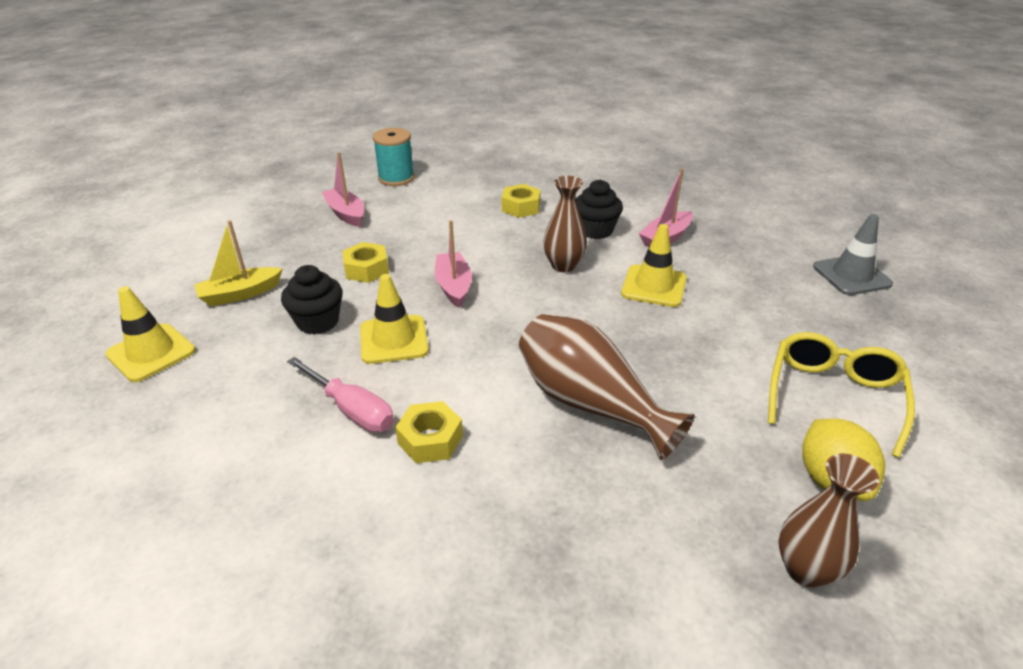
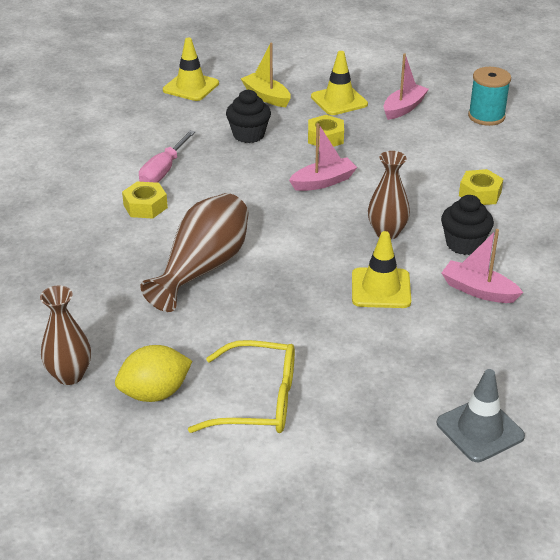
camera: 75 degrees right, 0 degrees up
yellow traffic cone [360,274,429,364] -> yellow traffic cone moved to [311,51,368,115]

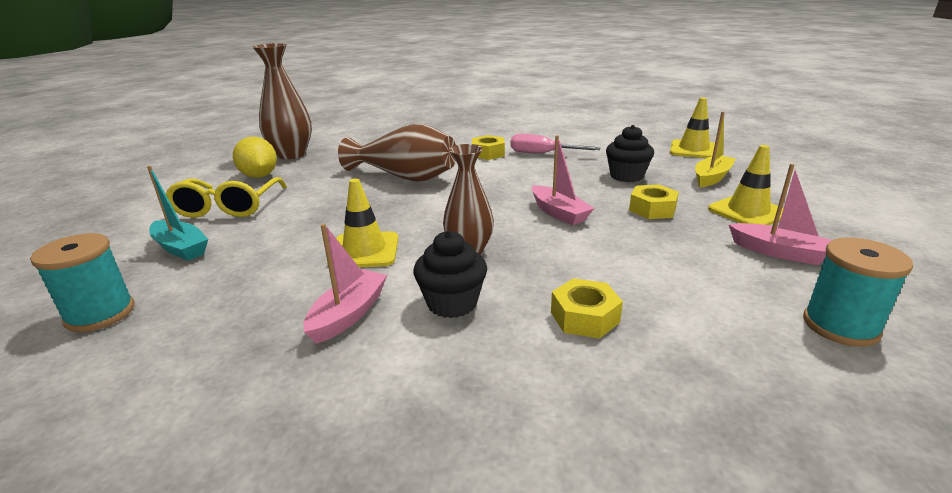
camera: 85 degrees right, 10 degrees down
brown vase [40,285,91,385] -> brown vase [252,43,312,159], size x1.50
grey traffic cone [437,369,525,462] -> turquoise spool [30,233,134,332]
none -> turquoise boat [147,166,208,261]

